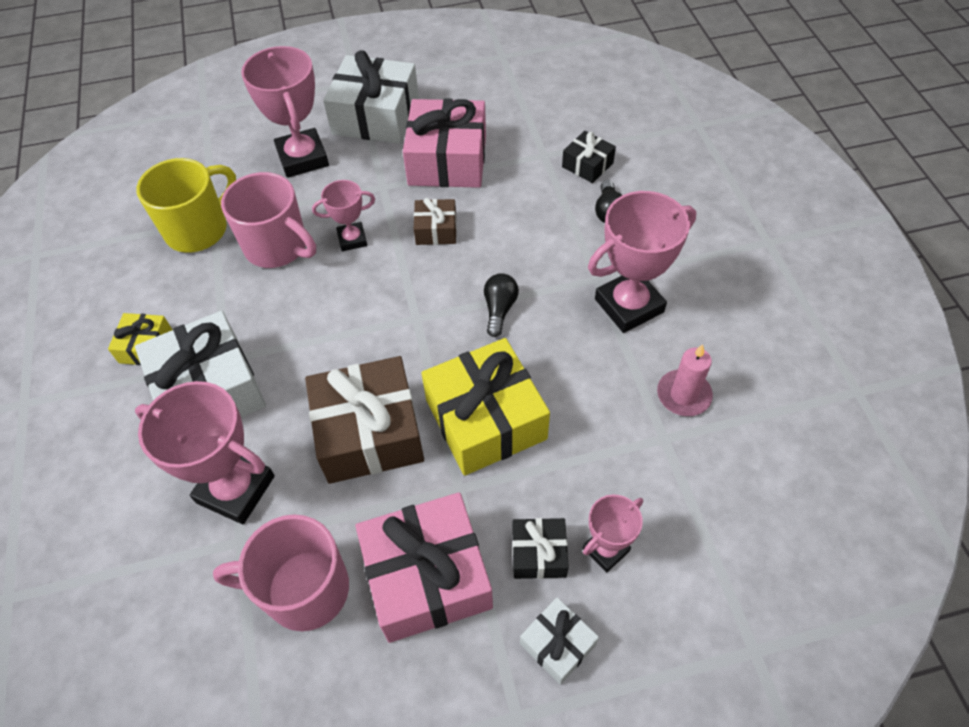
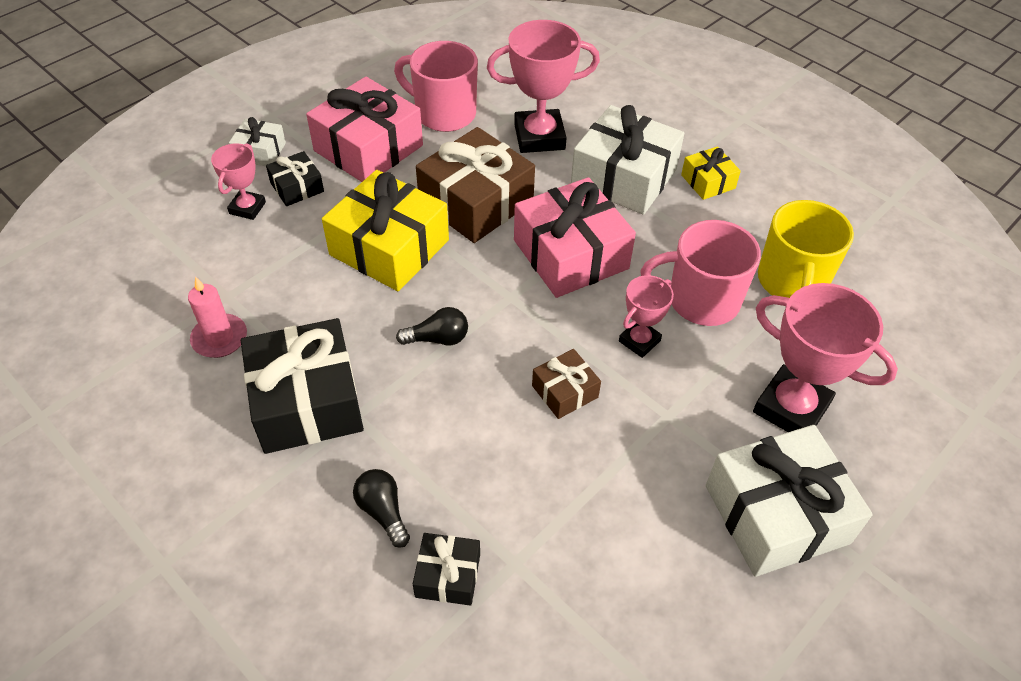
camera: 145 degrees right, 5 degrees down
pink mug [213,515,349,631] -> pink mug turned 120 degrees counterclockwise [394,41,478,132]
pink gift [403,99,486,188] -> pink gift moved to [514,177,636,298]
black light bulb [484,273,519,337] -> black light bulb turned 75 degrees counterclockwise [396,307,468,345]
pink trophy [588,191,696,333] -> black gift [241,318,364,454]

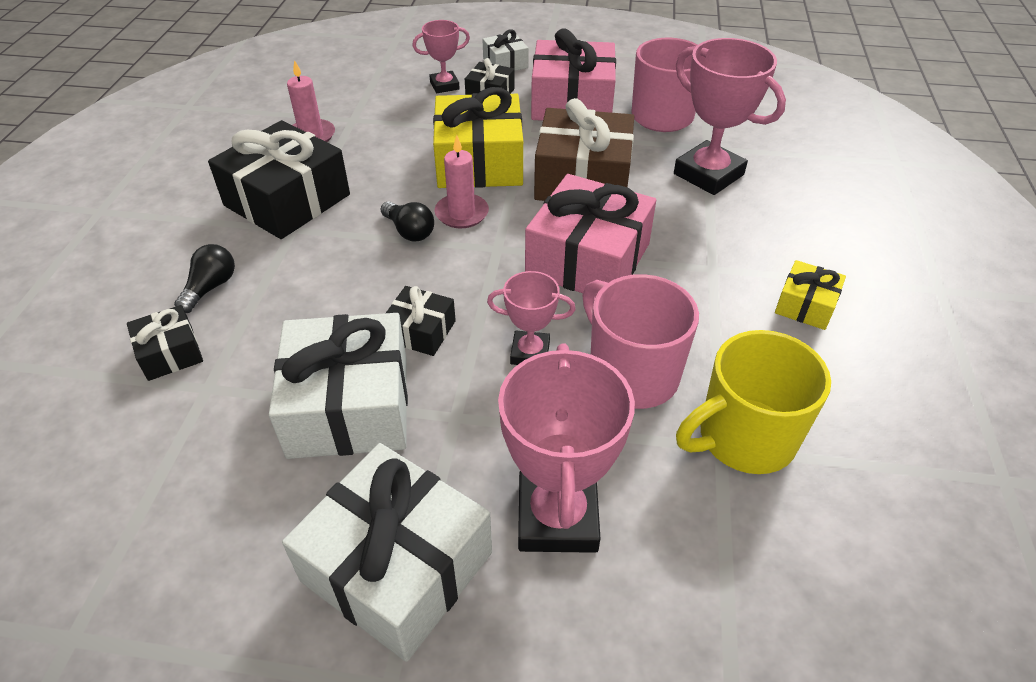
camera: 55 degrees right, 5 degrees down
brown gift [532,349,601,419] -> black gift [386,286,456,356]
white gift [571,105,684,215] -> white gift moved to [269,313,408,459]
none -> pink candle [435,135,489,228]

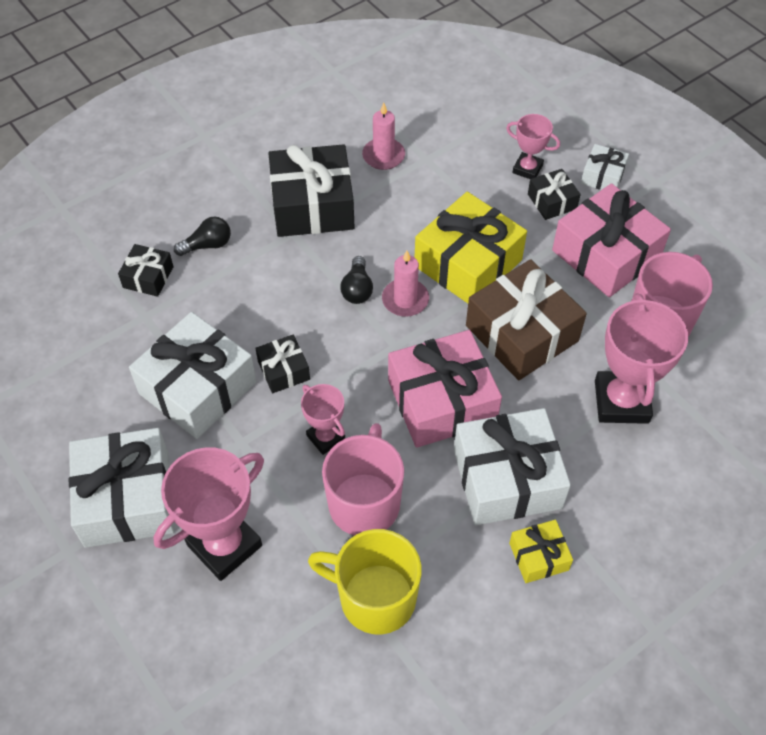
camera: 45 degrees right, 10 degrees up
none -> white gift [454,408,571,525]

